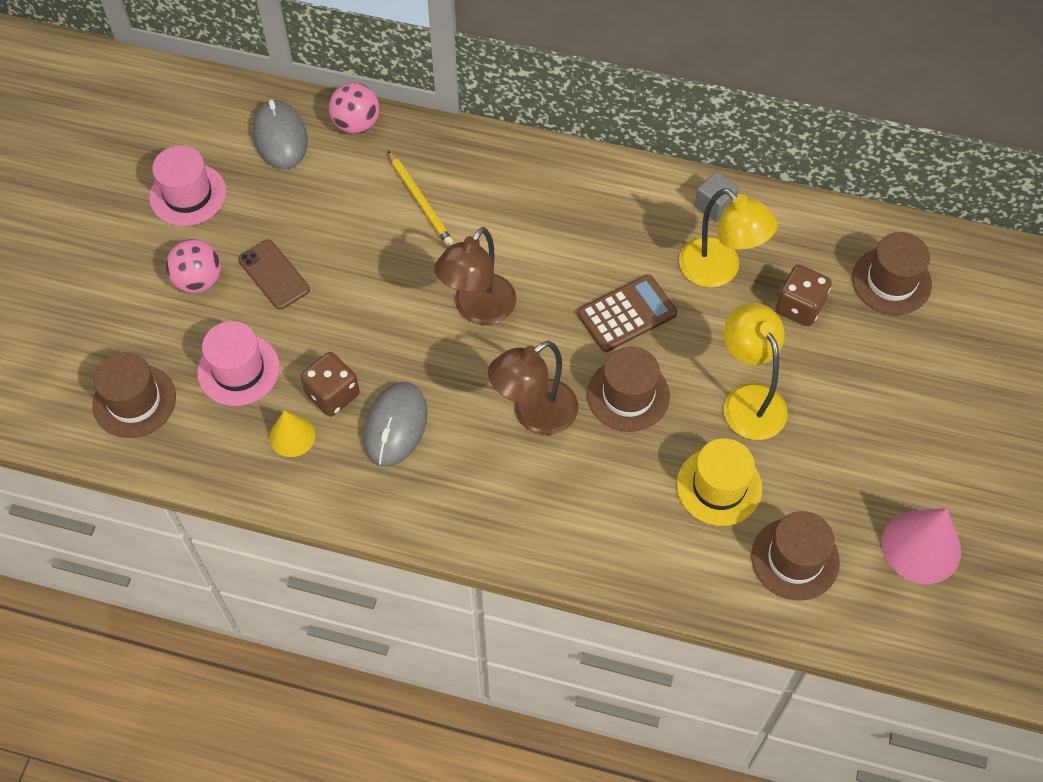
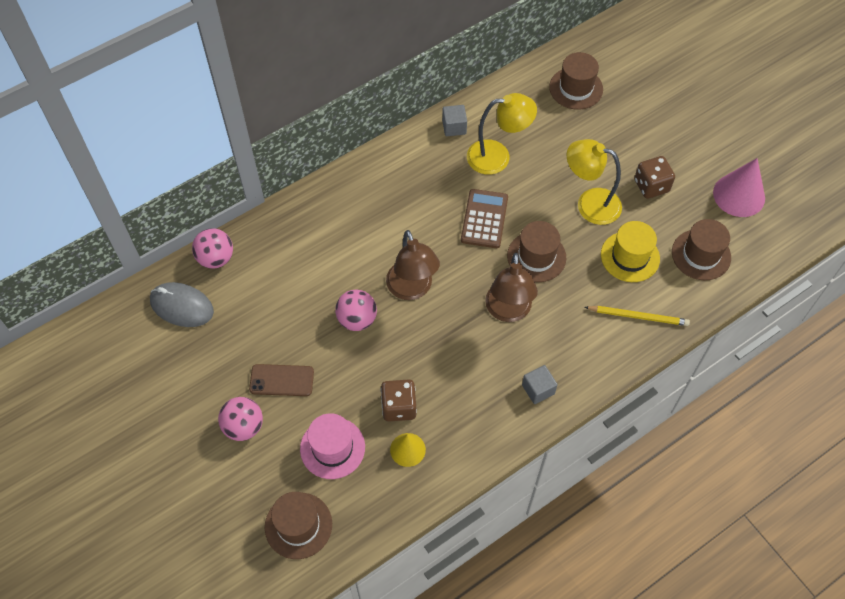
camera: 50 degrees left, 0 degrees up
pink hat [149,145,226,226] -> none
grey mouse [363,382,428,467] -> none
yellow pencil [388,151,453,246] -> yellow pencil moved to [585,306,690,326]
brown dice [776,265,832,326] -> brown dice moved to [634,156,675,199]
none -> pink ball [335,290,377,331]
none -> grey cube [522,365,558,404]

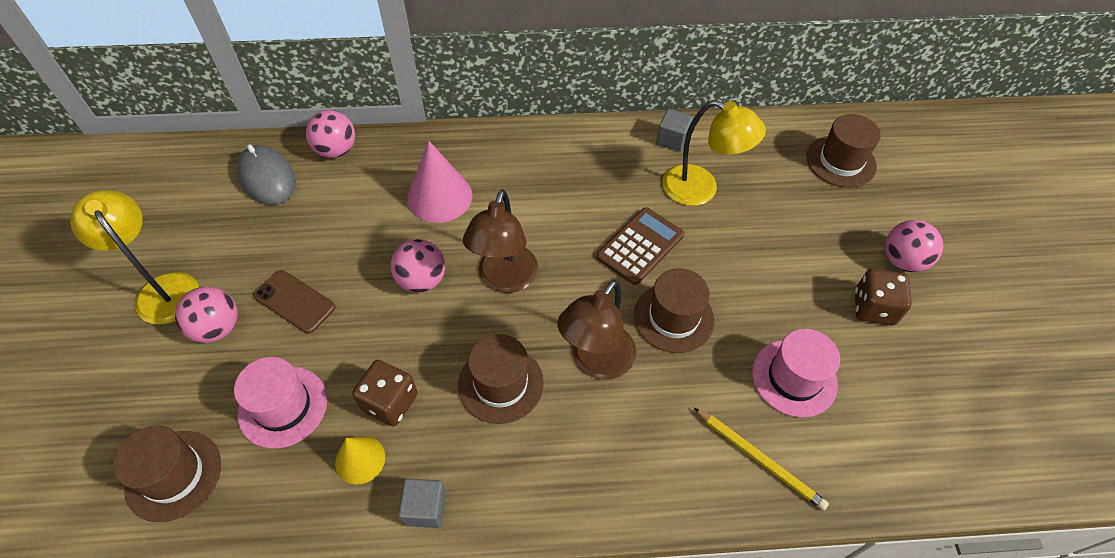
camera: 30 degrees right, 5 degrees down
grey cube [522,365,558,404] -> grey cube moved to [398,479,446,528]
yellow lamp [567,139,622,225] -> yellow lamp moved to [70,190,199,324]
yellow hat [601,221,660,282] -> pink hat [752,329,840,418]
brown hat [672,219,731,280] -> brown hat moved to [458,334,544,424]
pink cone [713,158,765,217] -> pink cone moved to [407,141,472,223]
none -> pink ball [885,220,943,272]

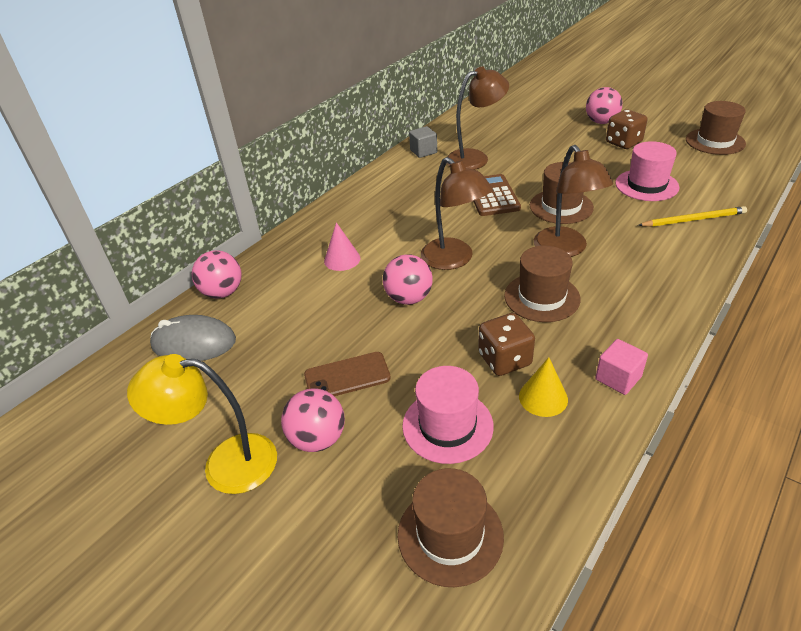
camera: 45 degrees left, 15 degrees down
grey cube [398,479,446,528] -> pink cube [595,339,648,395]
pink cone [407,141,472,223] -> pink cone [324,222,360,271], size x0.60
yellow lamp [662,100,766,206] -> brown lamp [447,66,509,170]
brown hat [807,114,881,188] -> brown hat moved to [686,101,746,155]

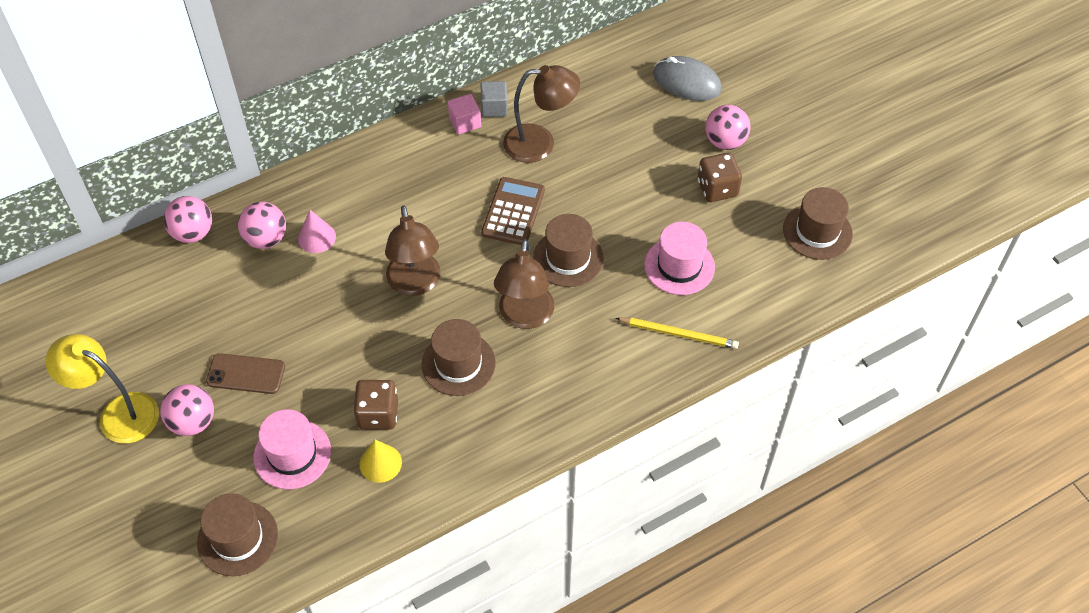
camera: 20 degrees right, 15 degrees up
grey mouse [150,315,236,361] -> grey mouse moved to [653,56,722,101]
pink ball [383,254,433,305] -> pink ball moved to [238,202,286,249]
pink cube [595,339,648,395] -> pink cube moved to [448,94,481,135]

